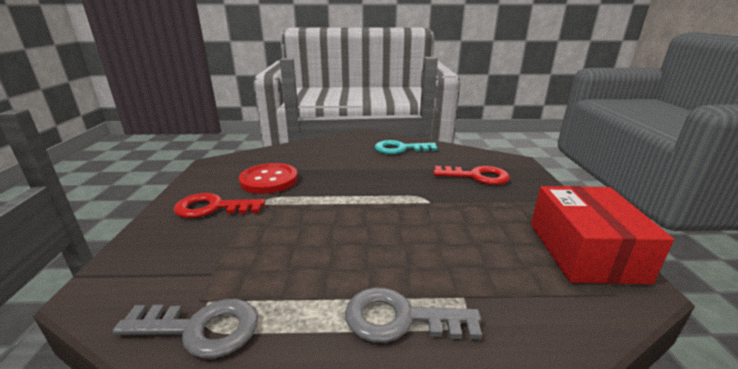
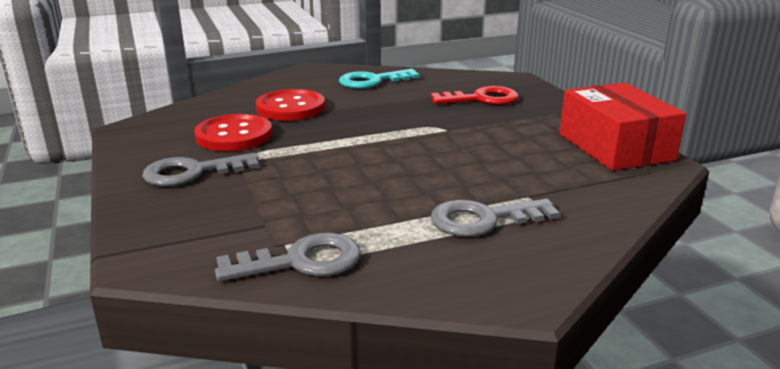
camera: 20 degrees left, 0 degrees up
red key [174,193,265,218] -> grey key [142,153,259,187]
none -> red button [256,89,325,121]

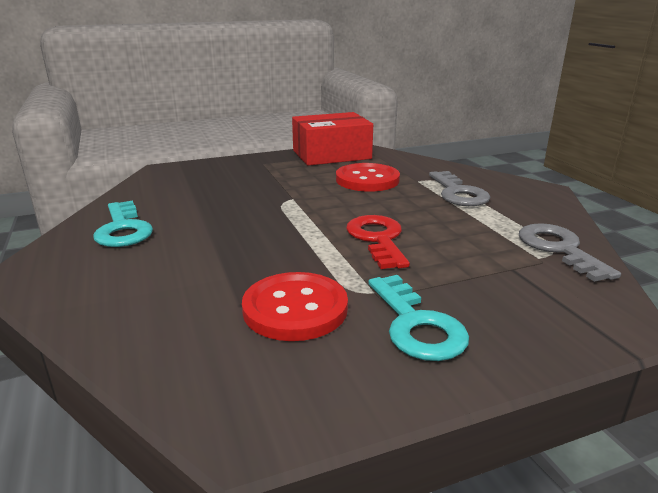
camera: 90 degrees left, 0 degrees up
grey key [142,153,259,187] -> turquoise key [368,275,469,361]
red button [256,89,325,121] -> red button moved to [336,163,400,192]
red key [431,86,519,105] -> red key moved to [346,215,410,269]

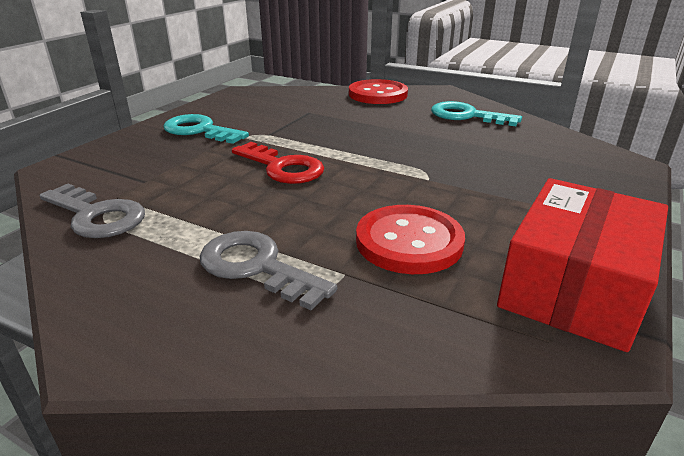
camera: 140 degrees right, 5 degrees up
red button [242,272,348,341] -> red button moved to [349,79,408,104]

